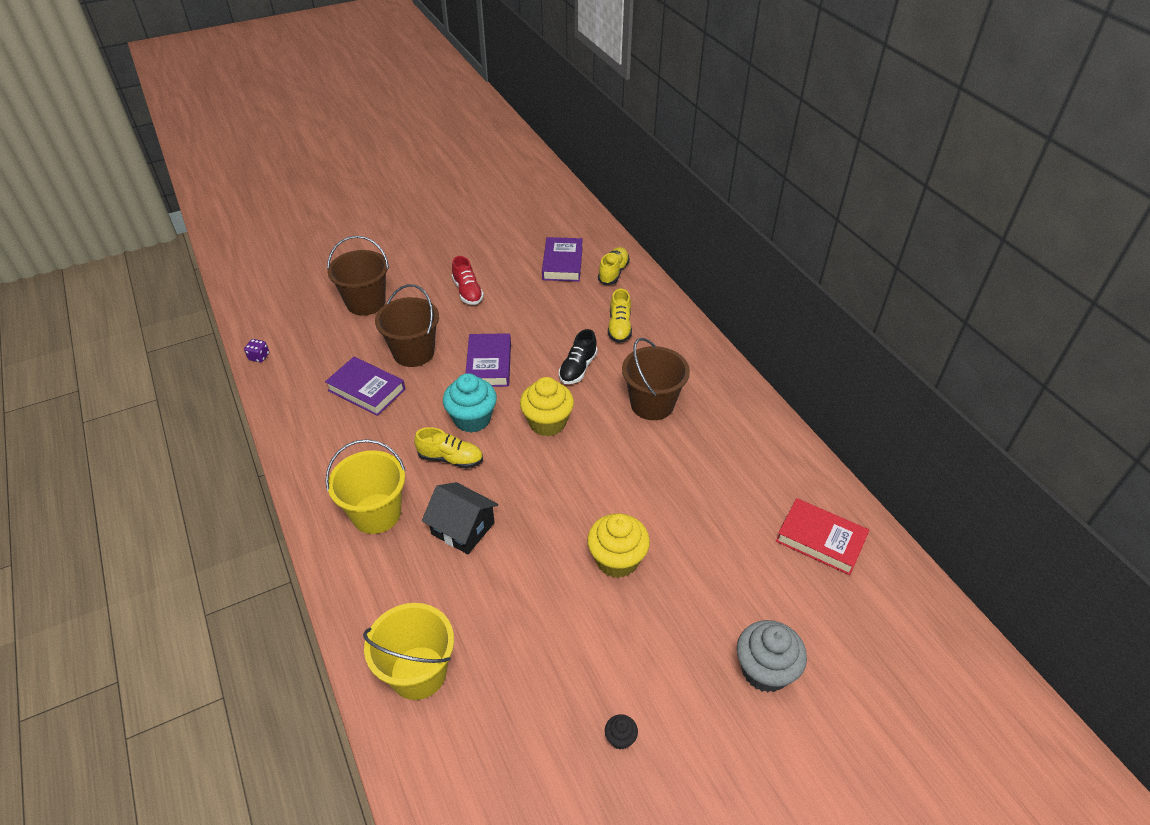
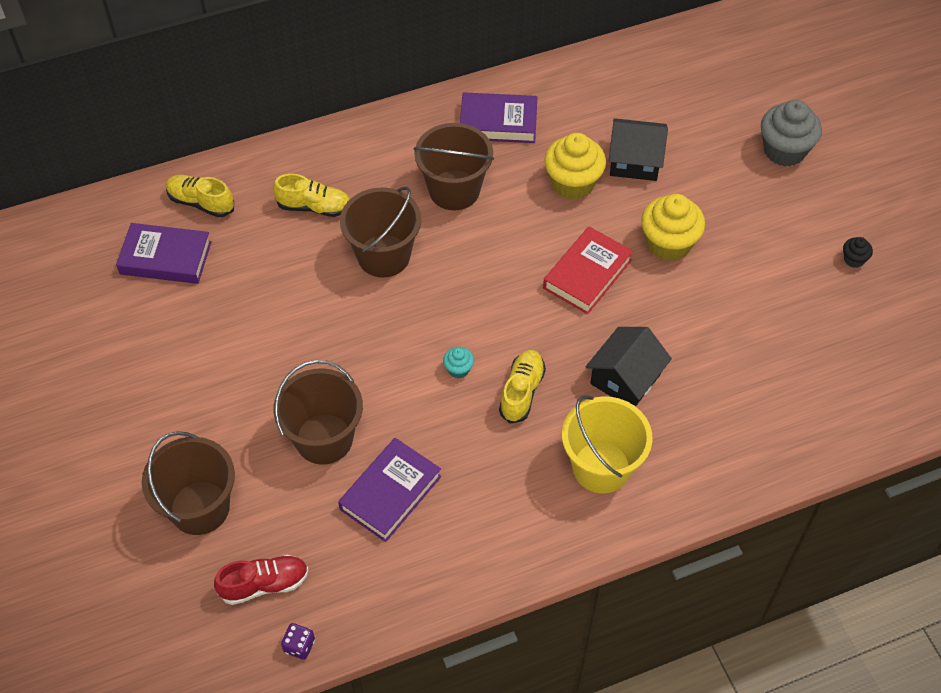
camera: 85 degrees left, 10 degrees up
yellow bucket [363,603,454,700] -> none
turquoise cupcake [443,373,497,433] -> turquoise cupcake [443,347,474,378], size x0.46
red shoe [452,256,484,305] -> red shoe moved to [214,555,309,605]
purple book [465,333,511,387] -> purple book moved to [460,92,537,143]
yellow cupcake [520,377,574,437] -> yellow cupcake moved to [544,133,606,200]
black shoe [559,329,598,384] -> brown bucket [340,187,421,278]
red book [776,498,870,575] -> red book moved to [543,227,633,314]
none -> black house [609,118,668,181]

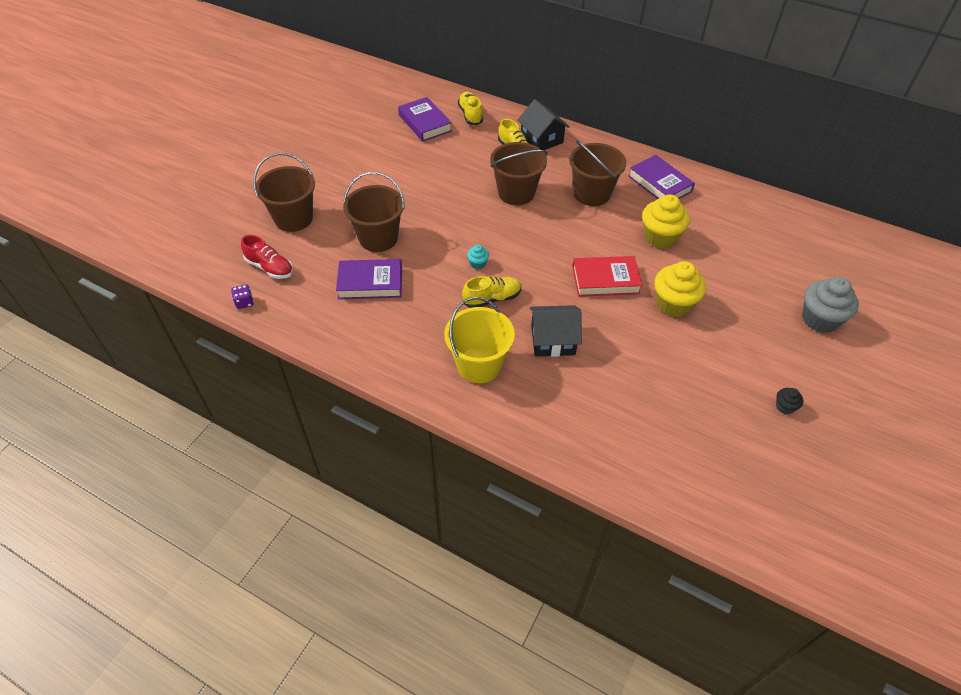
camera: 50 degrees right, 5 degrees down
black house [609,118,668,181] -> black house moved to [517,99,570,150]

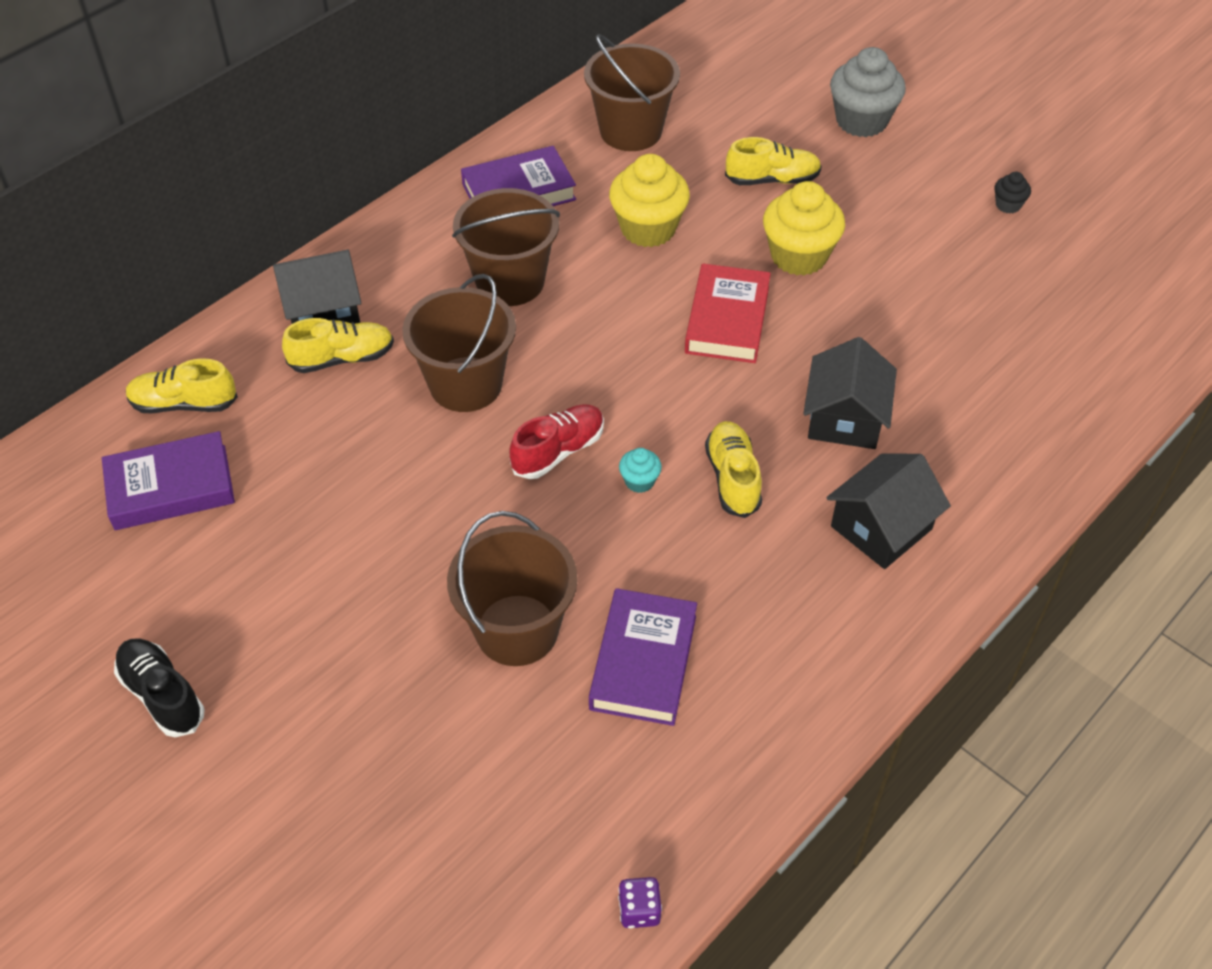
camera: 75 degrees left, 0 degrees up
red shoe [241,235,293,279] -> red shoe moved to [509,404,604,479]
brown bucket [253,153,315,232] -> brown bucket moved to [584,34,680,151]
yellow bucket [444,297,515,383] -> black house [826,453,951,569]
none -> black shoe [114,638,204,737]
none -> yellow shoe [725,137,822,185]

